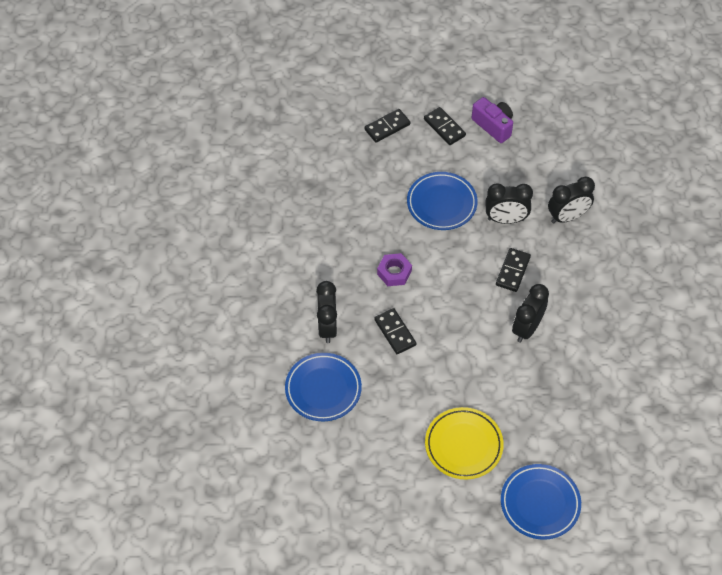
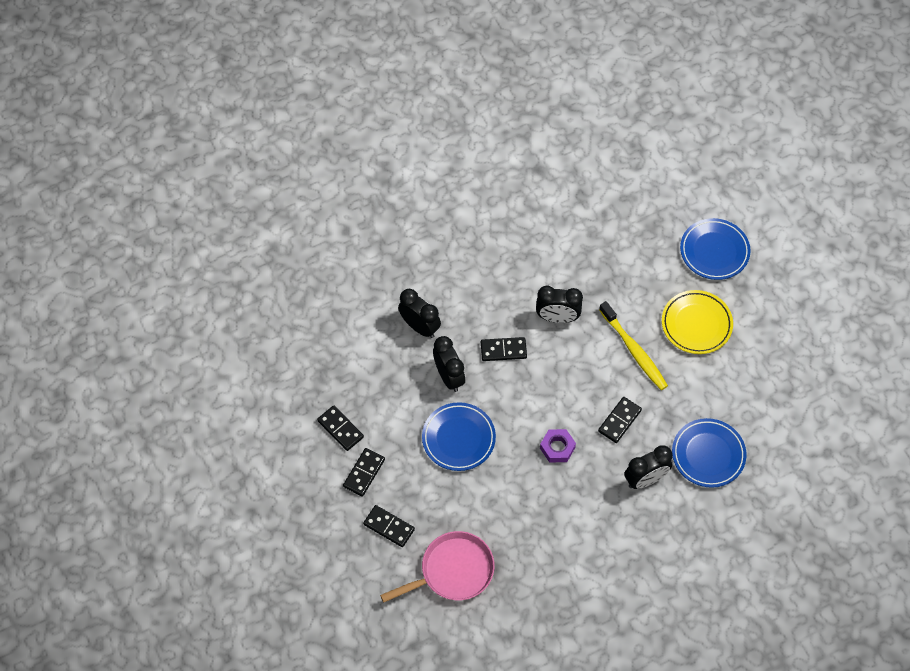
camera: 115 degrees left, 5 degrees up
purple camera [472,97,513,143] -> black domino [317,405,364,451]
none -> pink pan [380,531,495,602]
none -> yellow toothbrush [599,301,668,390]

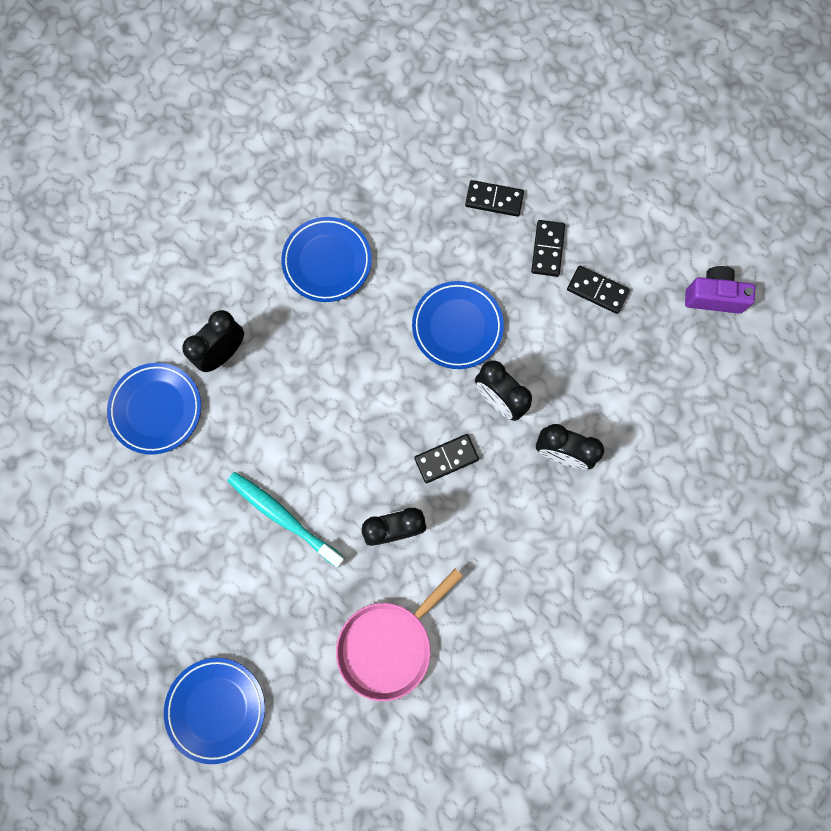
camera: 160 degrees right, 15 degrees up
pink pan [380,531,495,602] -> pink pan moved to [336,569,463,701]
purple nut [540,429,576,462] -> none
black domino [598,397,642,443] -> none
yellow toothbrush [599,301,668,390] -> turquoise toothbrush [227,472,345,568]
yellow plate [662,290,733,354] -> none
none -> blue plate [281,217,372,302]
none -> purple camera [685,266,755,314]

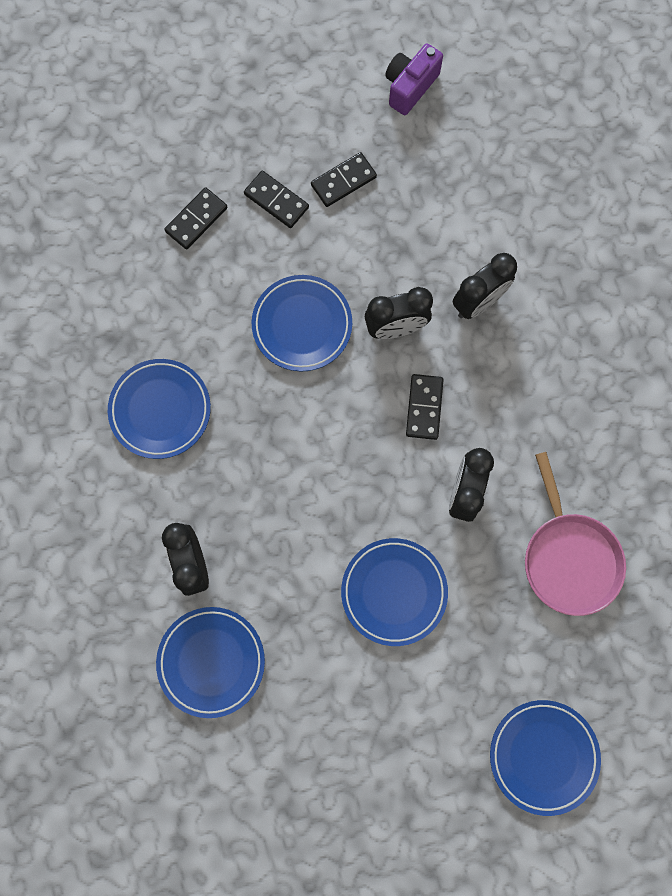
camera: 60 degrees left, 0 degrees up
turquoise toothbrush [227,472,345,568] -> blue plate [341,538,448,646]

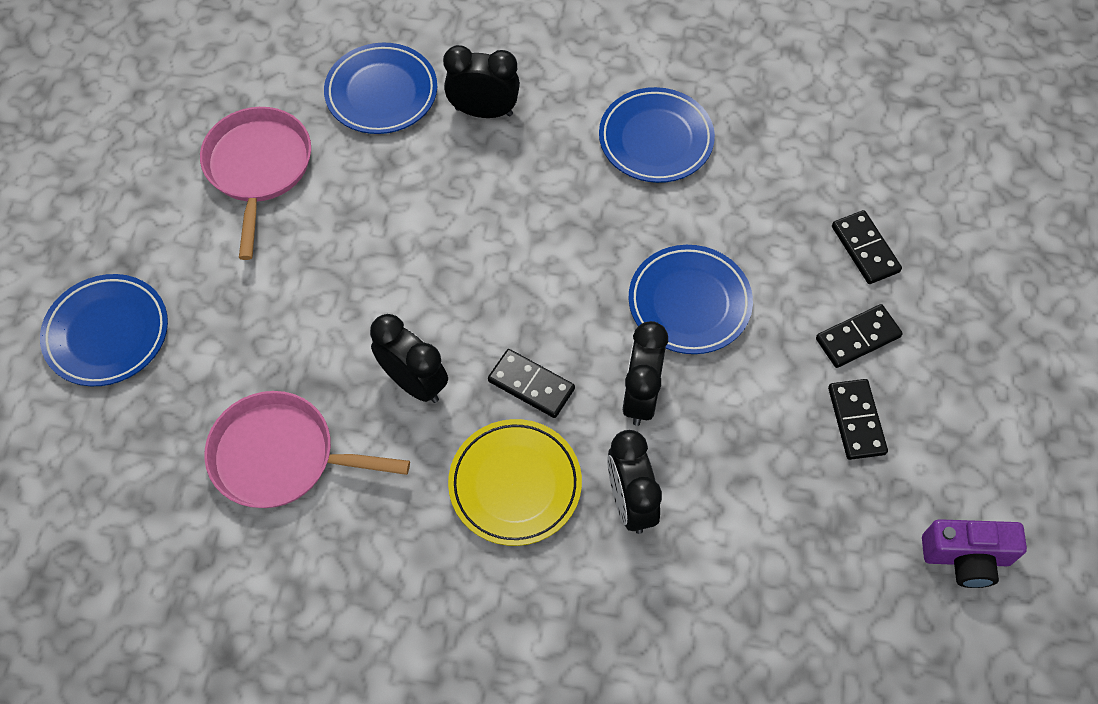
camera: 115 degrees right, 15 degrees down
blue plate [341,538,448,646] -> none
purple camera [385,44,443,115] -> purple camera turned 120 degrees clockwise [922,519,1027,588]
none -> pink pan [200,107,311,260]
none -> yellow plate [448,419,582,546]

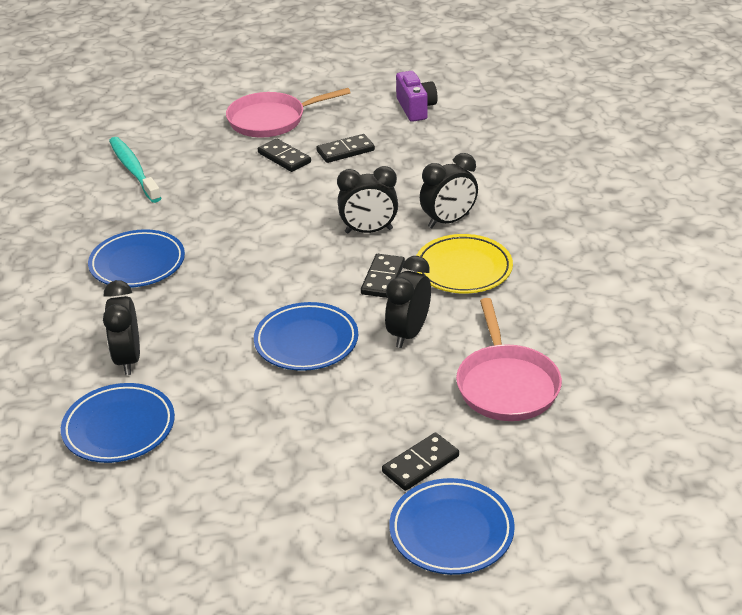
camera: 105 degrees left, 25 degrees down
pink pan [200,107,311,260] -> pink pan moved to [226,88,351,137]
blue plate [628,245,753,354] -> blue plate moved to [254,302,358,371]
black domino [832,210,902,284] -> black domino moved to [382,433,459,491]
none -> turquoise toothbrush [109,137,161,203]

